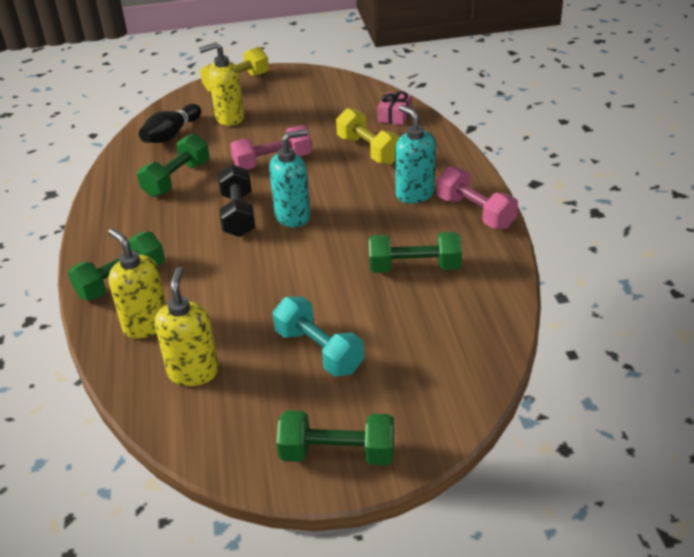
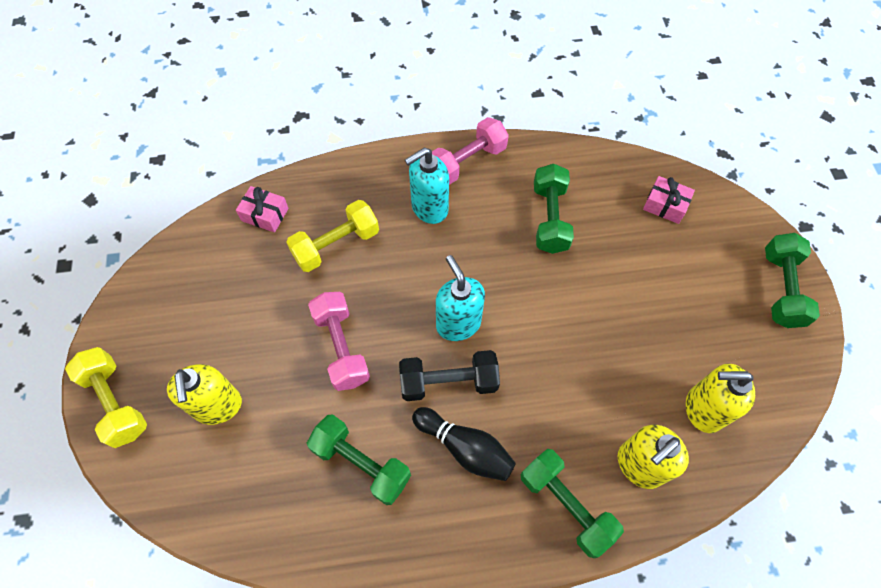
camera: 90 degrees left, 25 degrees up
black bowling pin [139,104,201,143] -> black bowling pin moved to [412,407,516,481]
turquoise dumbbell [272,296,364,376] -> none
none -> pink gift [643,176,695,224]

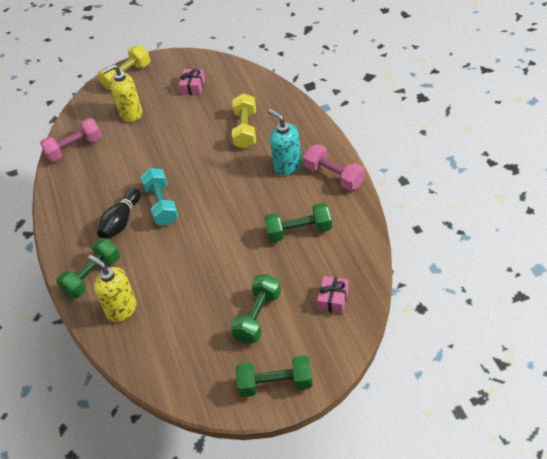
camera: 85 degrees right, 15 degrees down
pink gift [236,186,289,233] -> pink gift moved to [179,69,205,95]
yellow dumbbell [286,200,379,272] -> yellow dumbbell turned 45 degrees clockwise [232,93,256,149]
green dumbbell [307,414,411,505] -> green dumbbell moved to [231,274,281,344]
pink dumbbell [308,292,370,391] -> pink dumbbell moved to [40,118,102,162]
black dumbbell [399,350,500,401] -> turquoise dumbbell [140,168,179,225]
turquoise soap dispenser [436,255,485,341] -> none
yellow soap dispenser [686,363,755,433] -> none

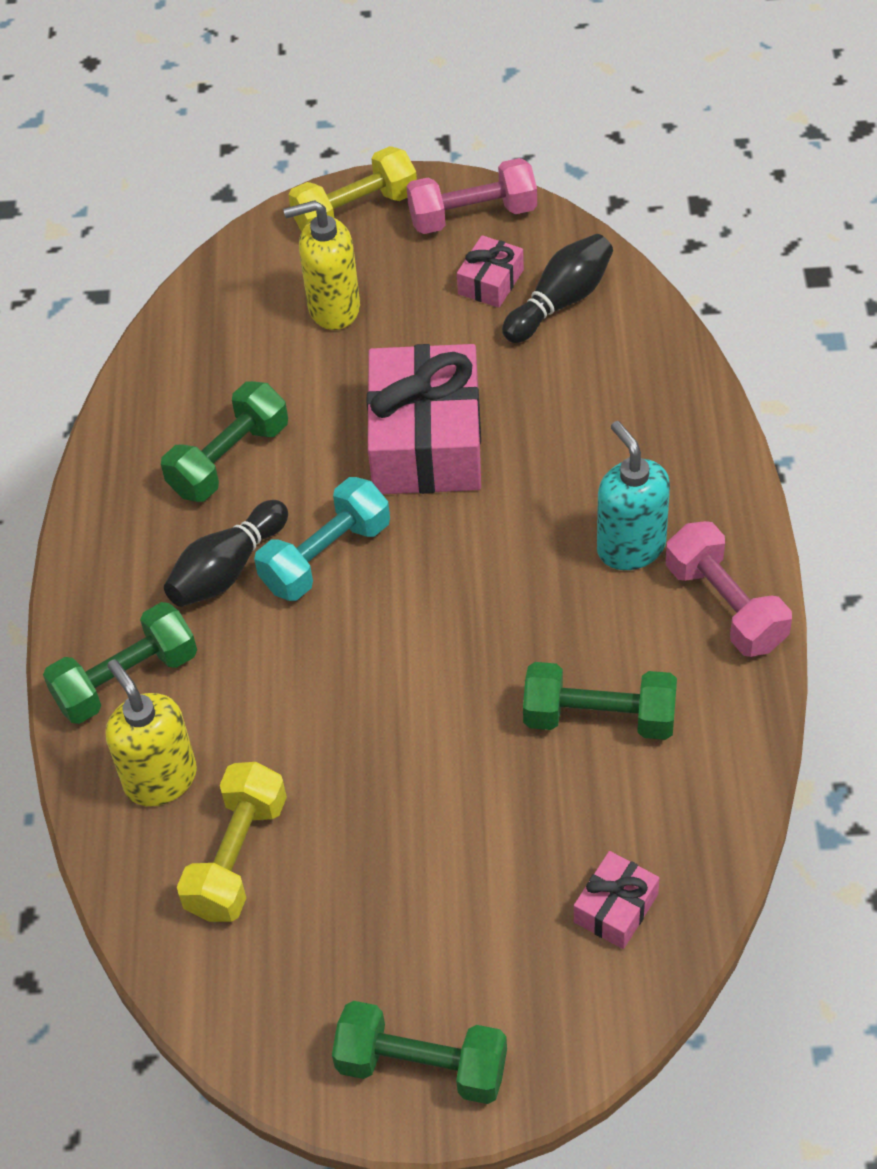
camera: 15 degrees right, 5 degrees up
pink dumbbell [40,118,102,162] -> pink dumbbell moved to [406,158,537,234]
turquoise dumbbell [140,168,179,225] -> turquoise dumbbell turned 45 degrees clockwise [254,477,390,601]
green dumbbell [231,274,281,344] -> green dumbbell moved to [161,381,288,502]
yellow dumbbell [232,93,256,149] -> yellow dumbbell moved to [177,762,287,922]
none -> pink gift [367,344,481,494]
none -> black bowling pin [502,234,613,343]

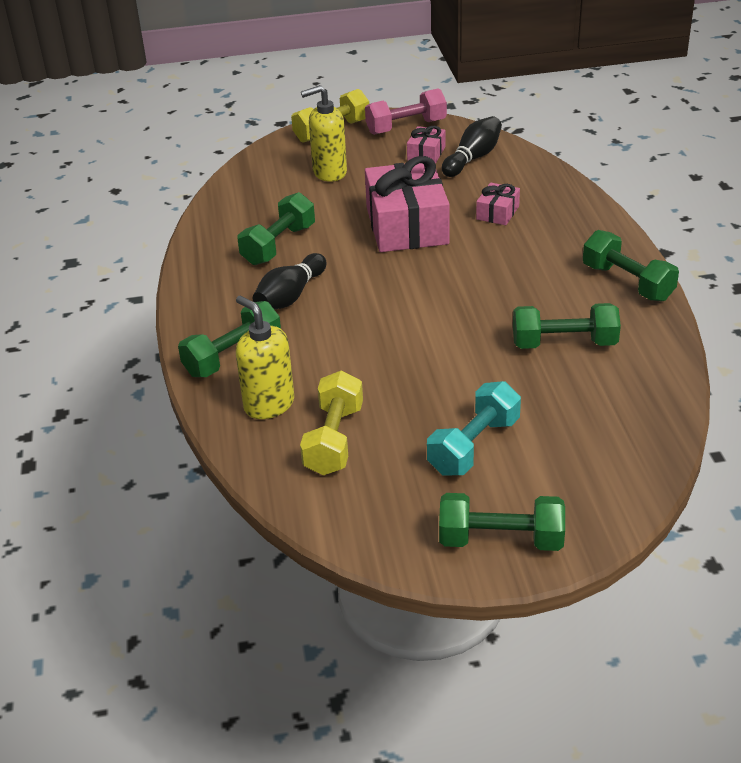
camera: 10 degrees left, 15 degrees down
turquoise dumbbell [254,477,390,601] -> turquoise dumbbell moved to [427,381,521,476]
pink gift [574,851,659,949] -> pink gift moved to [476,183,520,225]
turquoise soap dispenser [597,421,670,570] -> none
pink dumbbell [666,521,792,657] -> green dumbbell [583,230,679,302]

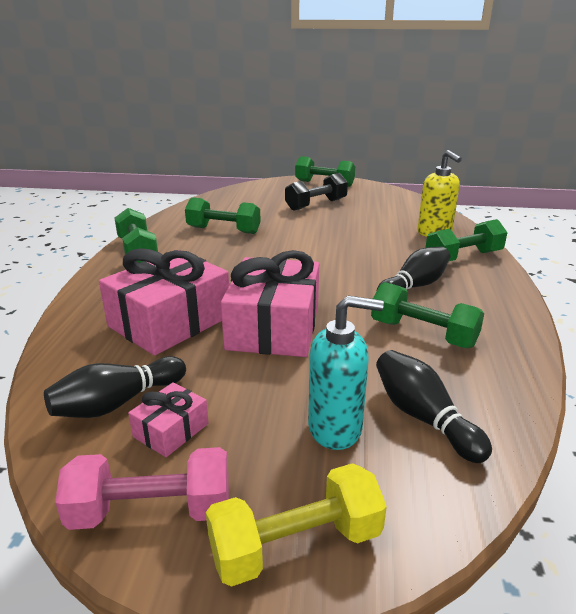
camera: 165 degrees left, 10 degrees down
green dumbbell [238,192,315,265] -> green dumbbell turned 75 degrees clockwise [371,282,484,348]
yellow dumbbell [300,371,363,475] -> none
yellow soap dispenser [301,85,347,182] -> turquoise soap dispenser [308,295,384,450]
turquoise dumbbell [427,381,521,476] -> black dumbbell [285,173,348,211]
pink gift [476,183,520,225] -> pink gift [99,248,229,356], size x2.17
none -> black bowling pin [376,350,492,463]

